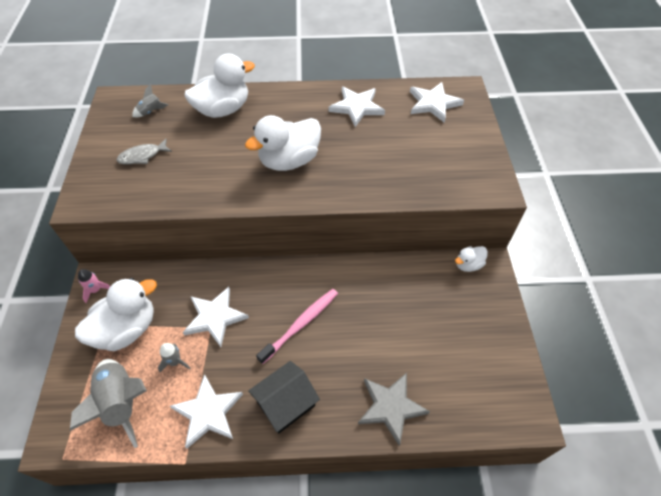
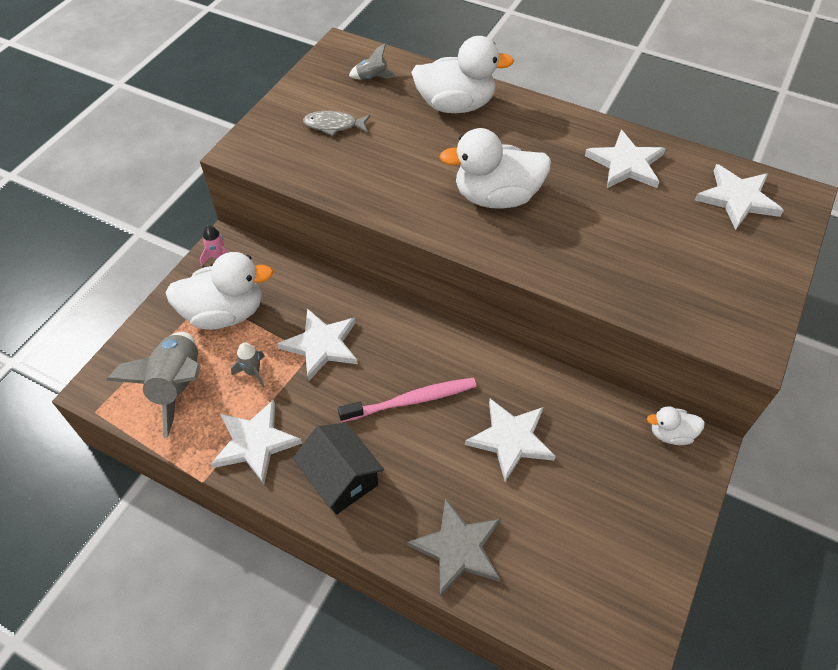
camera: 30 degrees right, 0 degrees up
black house [248,361,320,433] -> black house turned 60 degrees clockwise [293,423,384,515]
none -> white star [465,399,556,482]

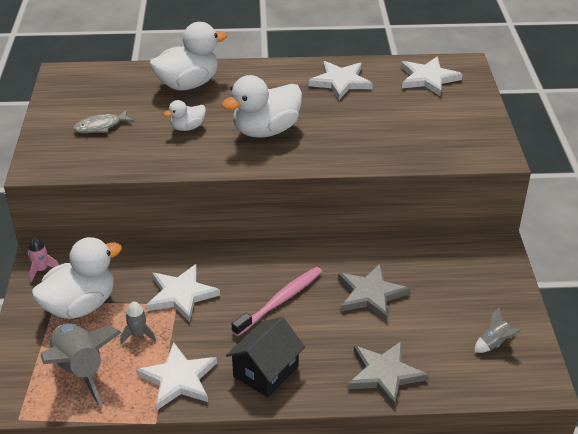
camera: 30 degrees left, 15 degrees down
black house [293,423,384,515] -> black house turned 75 degrees counterclockwise [226,317,305,397]
grey rocket [349,44,397,80] -> grey rocket moved to [474,308,522,353]
white star [465,399,556,482] -> grey star [338,264,410,321]
white duck [647,406,705,445] -> white duck moved to [163,100,206,131]

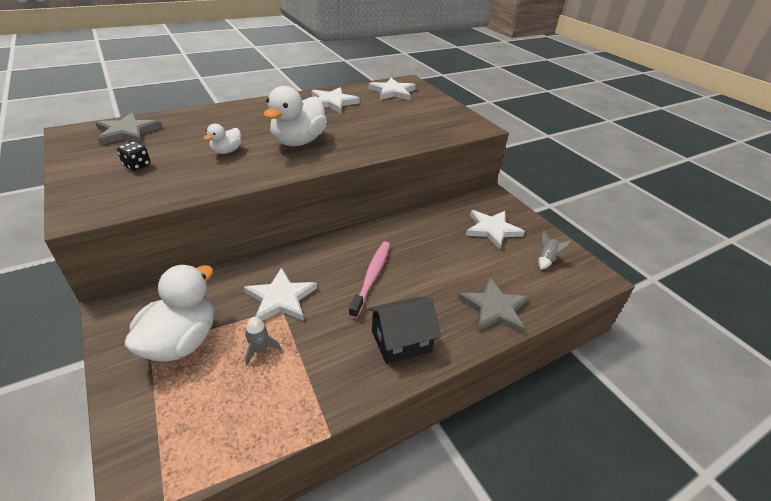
camera: 30 degrees left, 0 degrees up
pink rocket [28,237,59,282] -> none
grey rocket [41,323,122,407] -> none
grey fish [73,109,134,133] -> black dice [117,142,151,171]
white star [136,342,217,410] -> white star moved to [465,210,525,250]
white duck [149,22,227,91] -> none
black house [226,317,305,397] -> black house turned 60 degrees clockwise [368,297,441,364]
grey star [338,264,410,321] -> grey star moved to [95,112,162,145]

